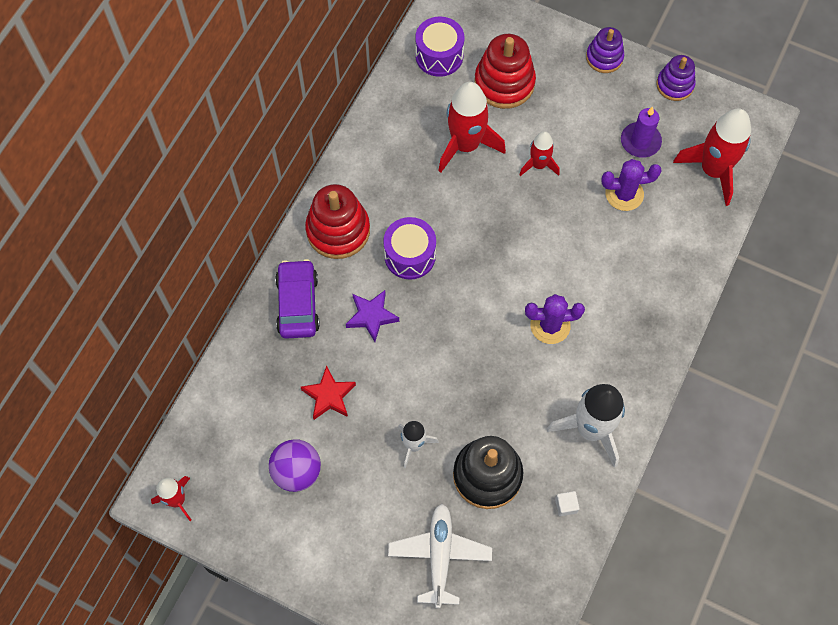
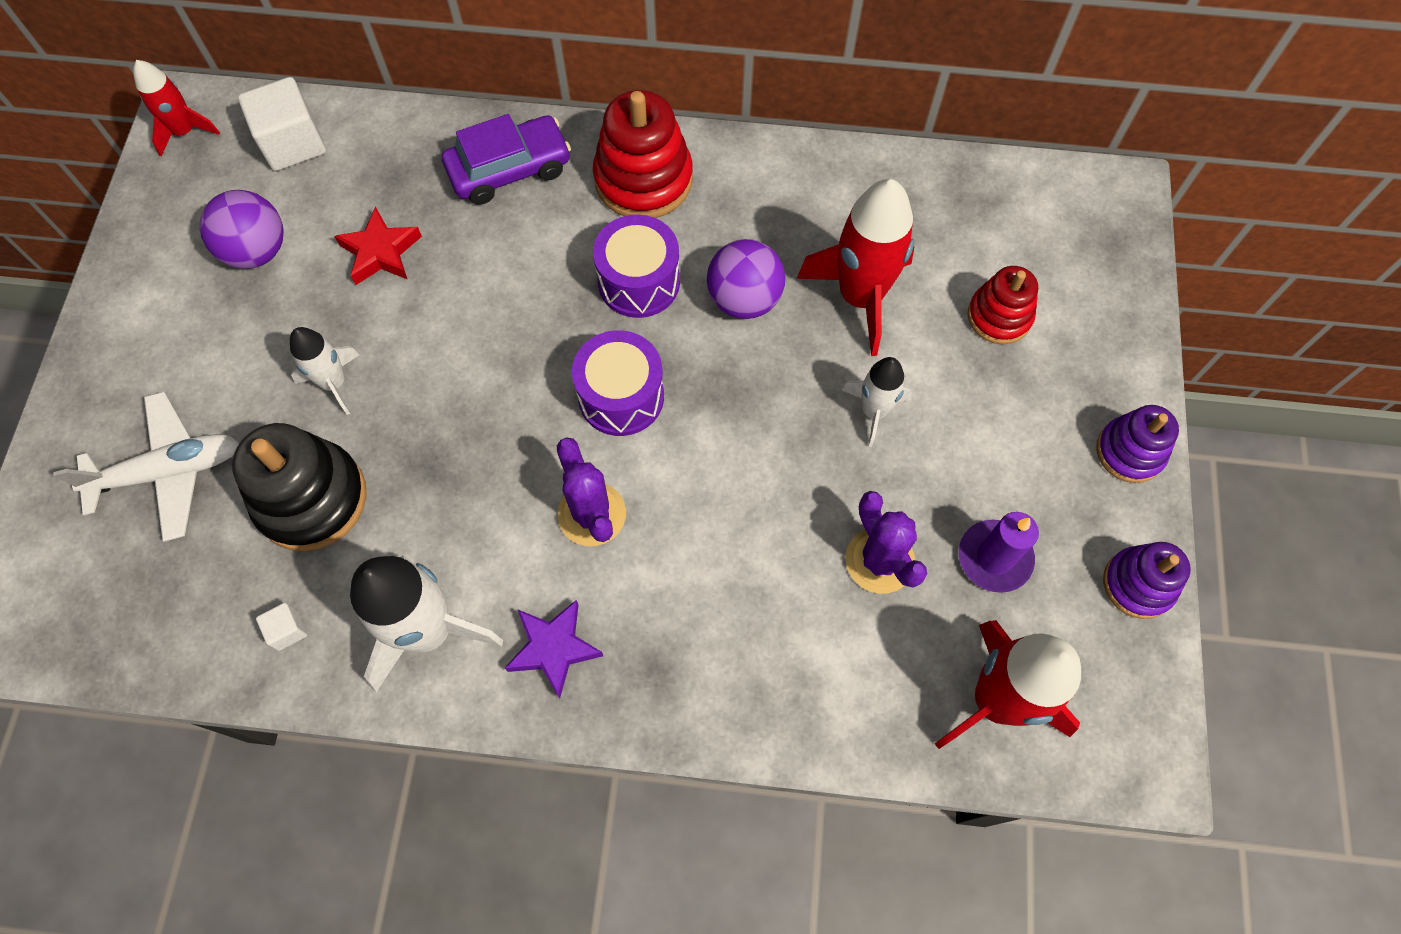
camera: 70 degrees right, 0 degrees up
purple star [346,290,399,342] -> purple star moved to [505,600,603,698]
purple drum [415,17,465,77] -> purple drum moved to [572,330,664,436]
red stacking toy [474,34,536,109] -> red stacking toy [967,266,1038,344], size x0.62
red rocket [519,131,560,176] -> white rocket [842,357,912,447]
none -> white cube [238,77,326,171]
none -> purple ball [707,239,785,319]

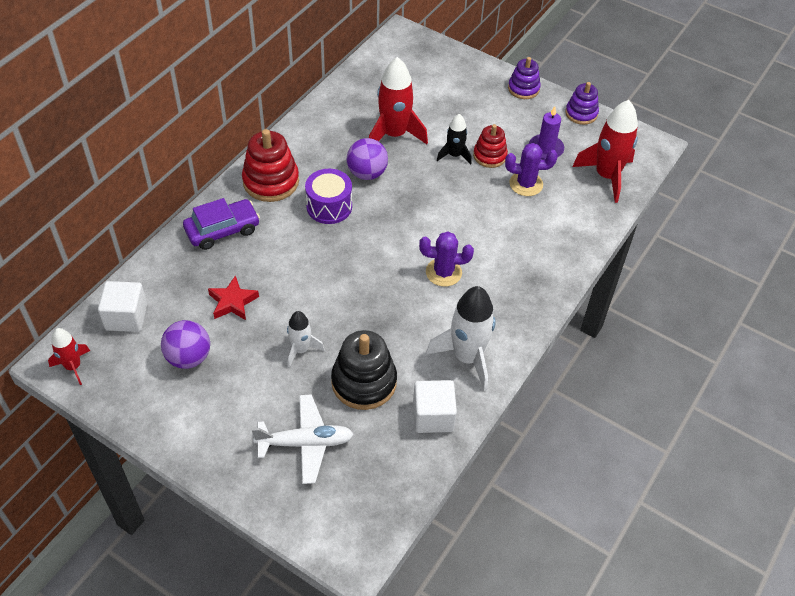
camera: 65 degrees left, 15 degrees down
white plane [53,392,239,542] -> white plane turned 75 degrees clockwise [252,394,354,484]
white cube [256,603,307,651] -> white cube [413,380,457,433], size x2.12
purple car [442,114,571,205] -> purple car turned 60 degrees clockwise [183,198,260,250]
purple star [505,600,603,698] -> none
purple drum [572,330,664,436] -> none
white rocket [842,357,912,447] -> black rocket [437,114,472,165]
red stacking toy [967,266,1038,344] -> red stacking toy moved to [473,124,508,168]

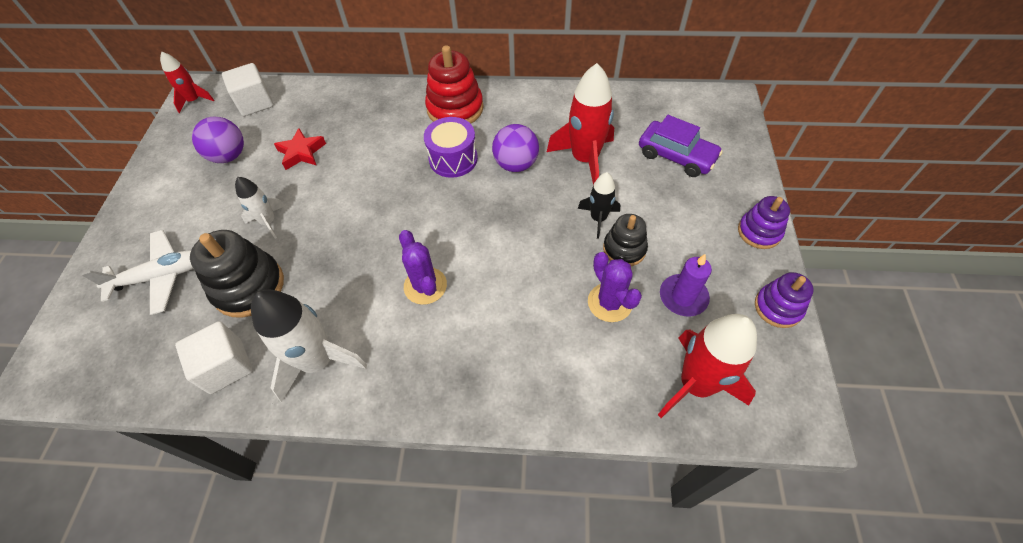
camera: 65 degrees right, 5 degrees up
purple car [183,198,260,250] -> purple car moved to [639,115,723,177]
white plane [252,394,354,484] -> white plane turned 75 degrees counterclockwise [82,230,194,315]
red stacking toy [473,124,508,168] -> black stacking toy [603,214,648,266]

